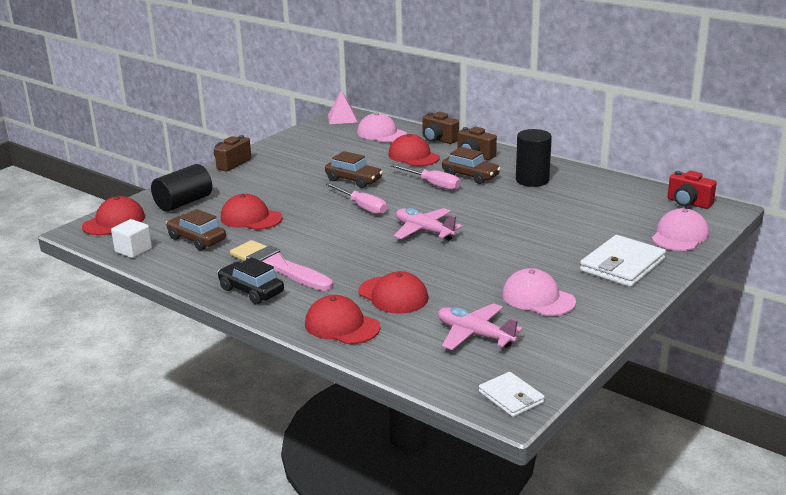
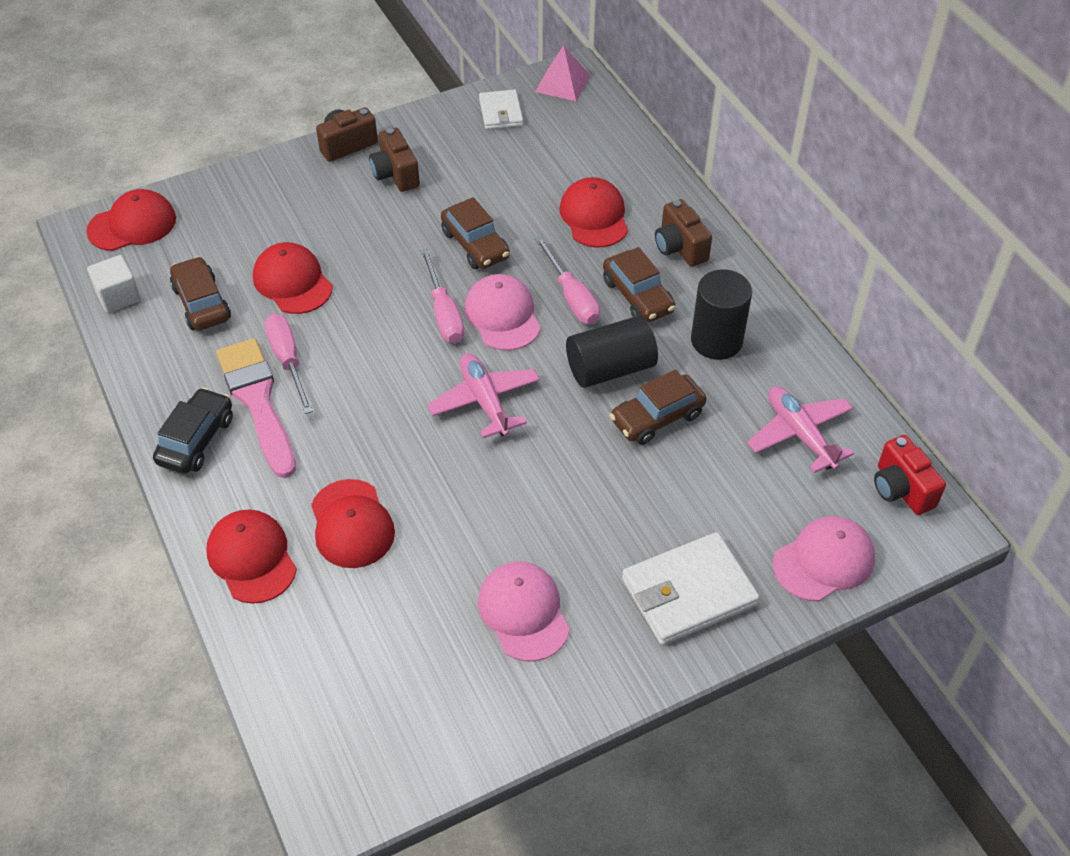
camera: 25 degrees right, 25 degrees up
black cylinder [151,164,212,212] -> black cylinder moved to [566,316,658,388]
black car [217,257,284,304] -> black car turned 45 degrees clockwise [153,388,233,474]
pink cap [357,113,407,142] -> pink cap moved to [465,274,541,351]
brown camera [422,112,459,144] -> brown camera moved to [369,128,420,192]
pink plane [438,303,523,350] -> pink plane moved to [747,386,854,473]
white wallet [479,372,545,417] -> white wallet moved to [479,89,523,129]
none -> pink screwdriver [265,314,313,414]
none -> brown car [610,369,706,445]

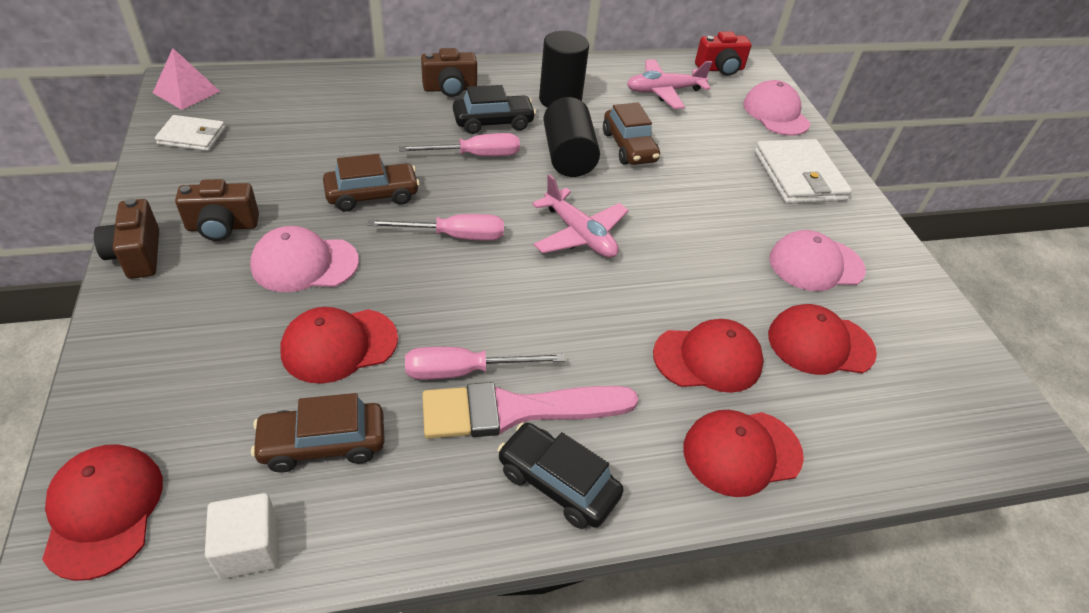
camera: 80 degrees left, 5 degrees down
pink plane [427,353,540,438] -> pink plane turned 120 degrees counterclockwise [532,174,629,258]
pink cap [465,274,541,351] -> pink cap moved to [250,226,359,292]
red cap [559,177,628,248] -> red cap moved to [768,304,877,375]
brown car [603,247,675,322] -> black car [453,85,536,134]

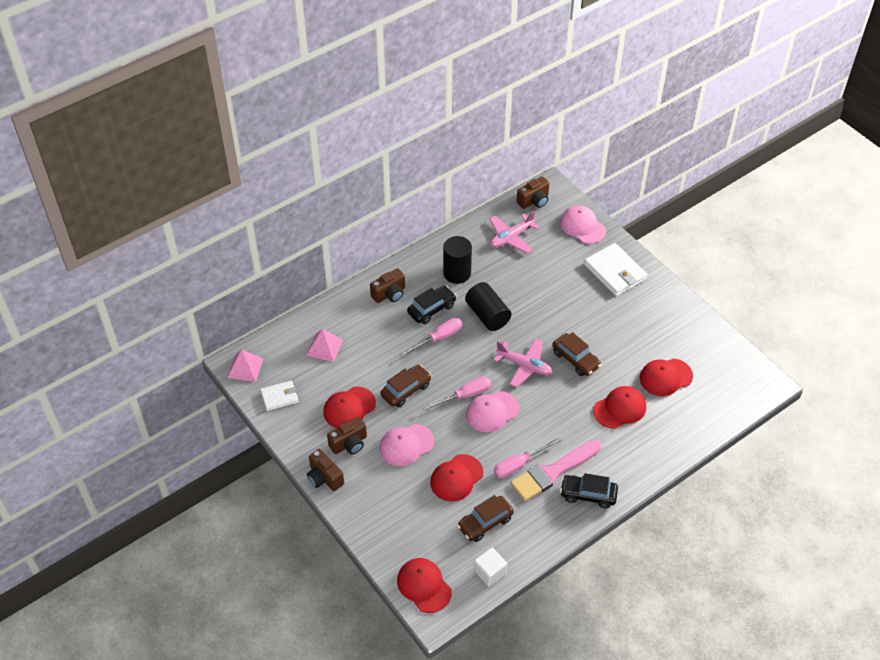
camera: 20 degrees left, 5 degrees up
brown car [603,103,660,165] -> brown car moved to [552,332,601,376]
red cap [683,410,804,497] -> red cap moved to [323,387,376,428]
red camera [695,31,752,76] -> brown camera [516,176,549,209]
pink cap [769,230,866,291] -> pink cap moved to [466,391,519,433]
none -> pink pyramid [306,329,343,362]

